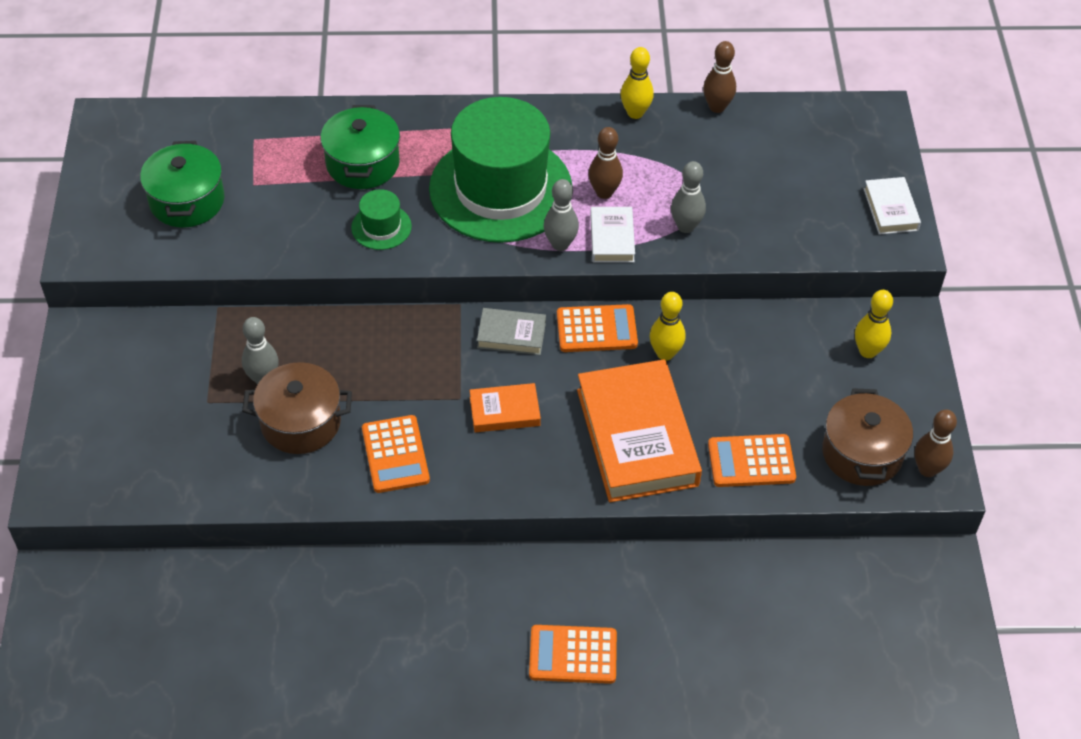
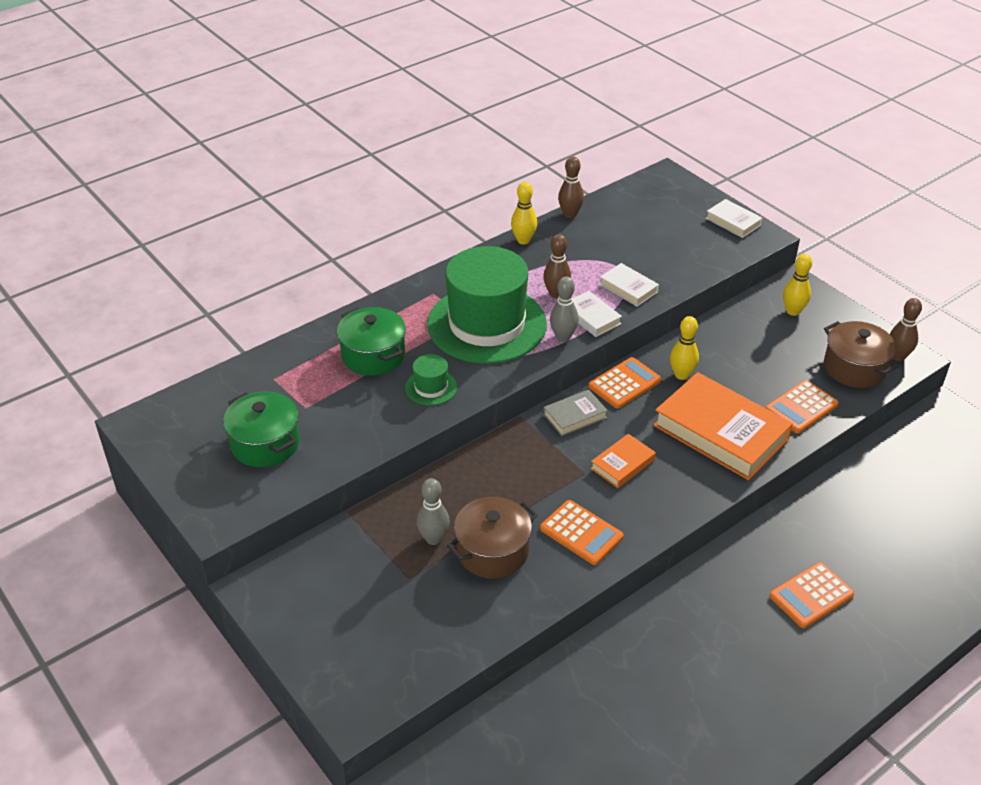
camera: 35 degrees left, 10 degrees down
grey bowling pin [671,161,706,233] -> white book [599,263,659,307]

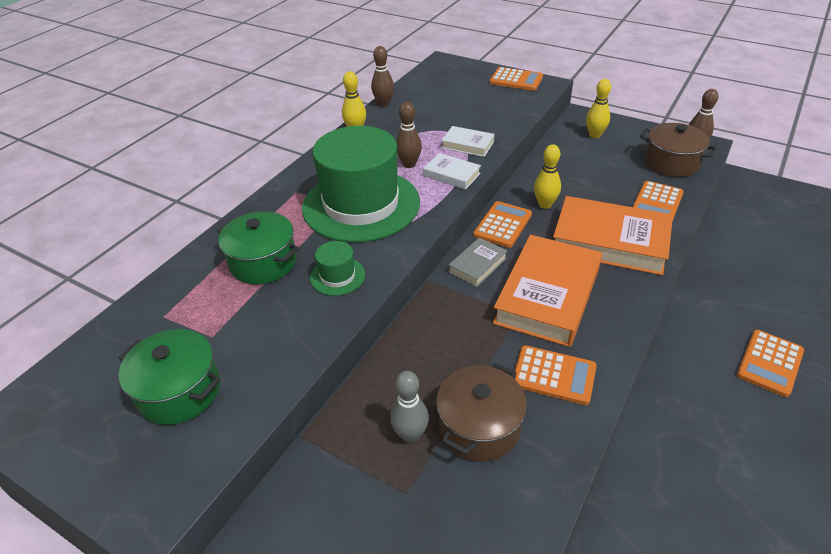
camera: 20 degrees left, 0 degrees up
grey bowling pin [550,276,579,342] -> none
orange book [591,434,656,488] -> orange book [493,235,602,347], size x2.08
white book [706,199,763,238] -> orange calculator [490,67,543,91]

